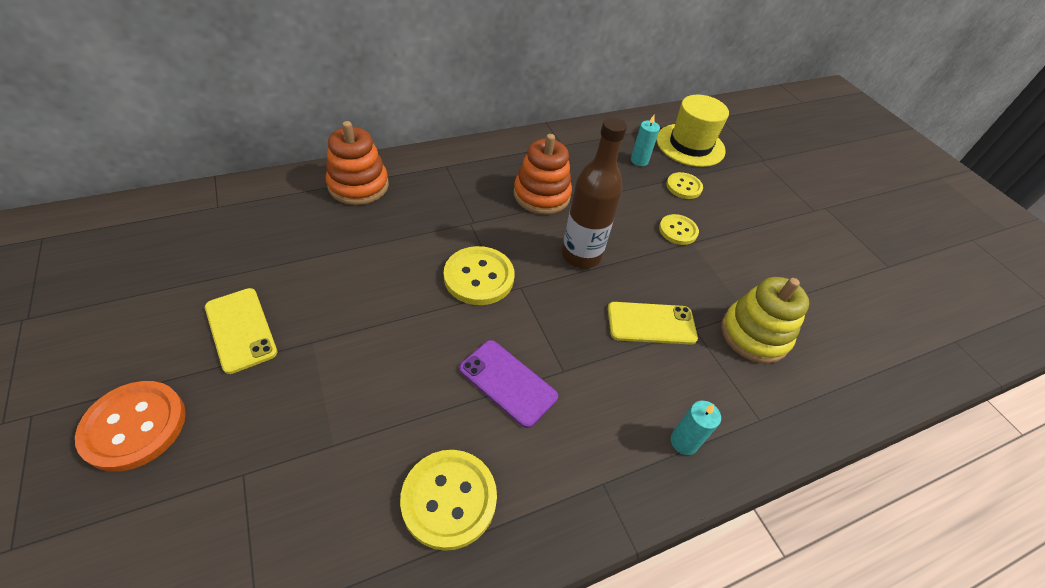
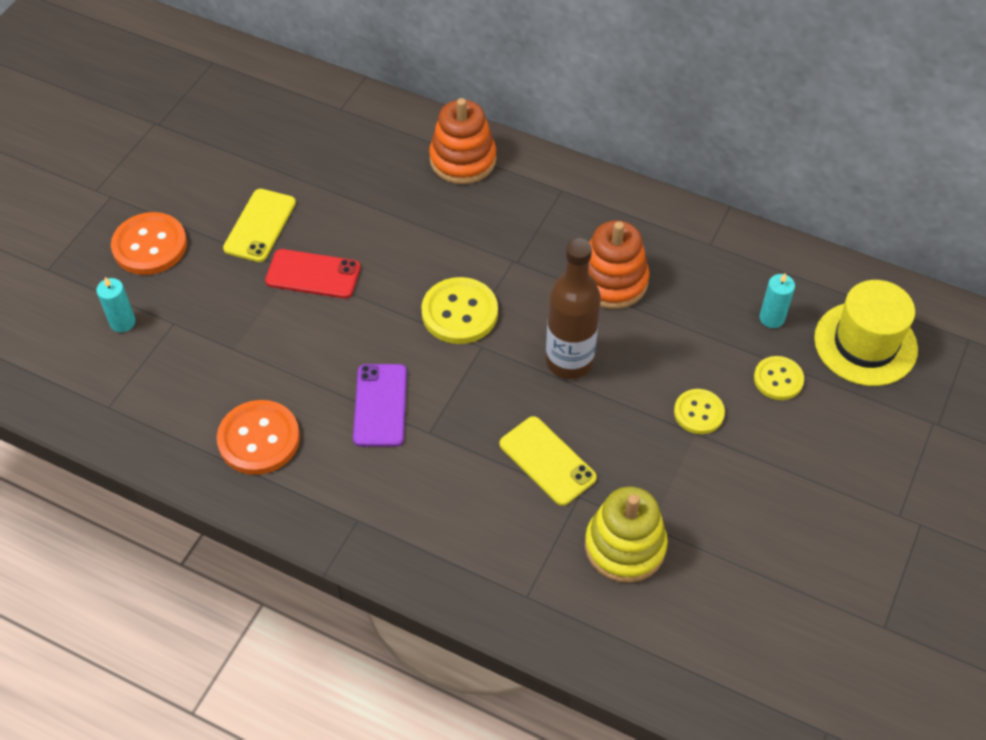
camera: 55 degrees right, 5 degrees up
yellow button [400,450,497,551] -> orange button [217,400,300,475]
turquoise candle [671,401,721,455] -> turquoise candle moved to [96,277,136,332]
none -> red phone [265,249,361,298]

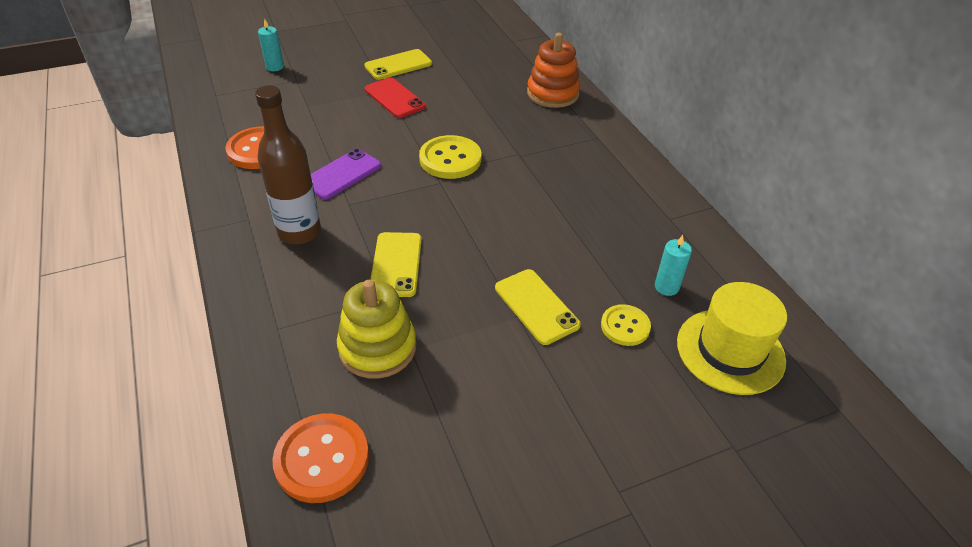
camera: 40 degrees right, 10 degrees down
orange button [111,212,187,275] -> orange button moved to [272,413,369,503]
brown bottle [546,238,601,379] -> brown bottle moved to [255,85,321,244]
orange stacking toy [588,220,649,309] -> none
yellow button [674,389,725,434] -> yellow phone [495,269,581,345]

